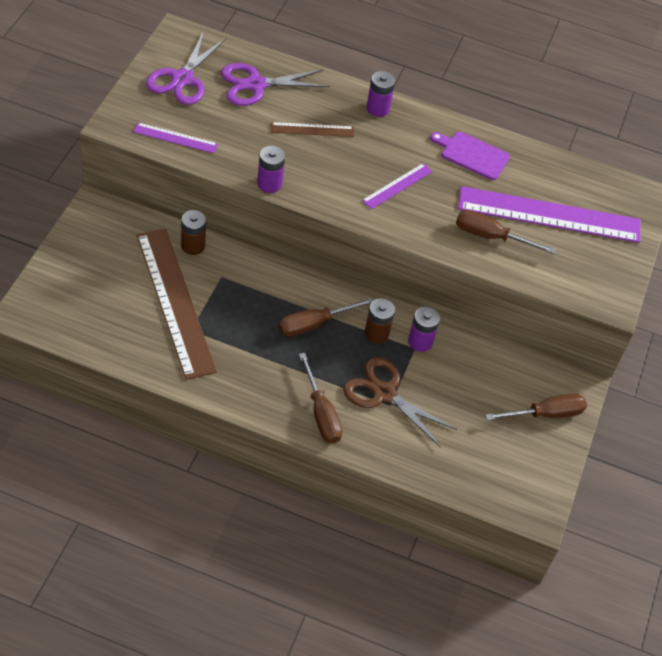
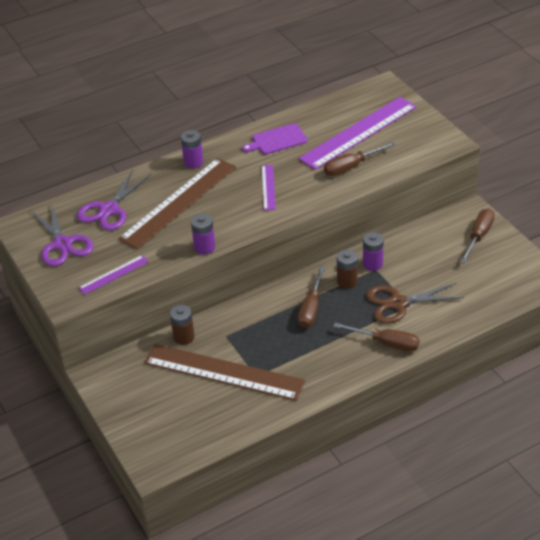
camera: 40 degrees left, 10 degrees down
brown ruler [271,122,354,137] -> brown ruler [118,158,236,249], size x2.15

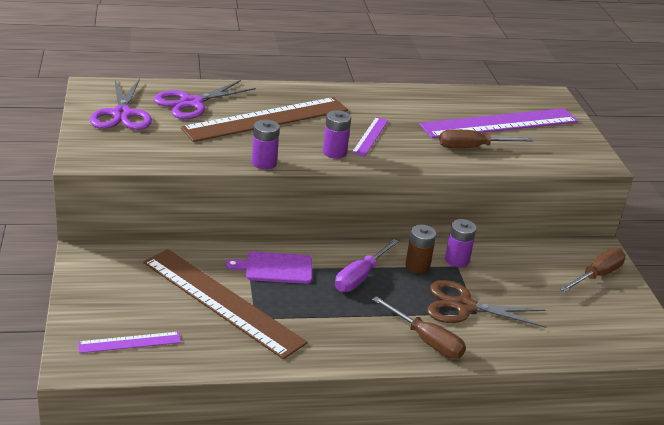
camera: 15 degrees right, 10 degrees down
purple ruler [78,255,149,295] -> purple ruler moved to [78,331,181,353]
brown battery [170,305,195,345] -> none
purple battery [181,130,203,168] -> purple battery moved to [323,110,351,159]
purple cutting board [242,123,308,155] -> purple cutting board moved to [226,251,312,284]
brown screwdriver [298,266,325,328] -> purple screwdriver [335,239,399,292]

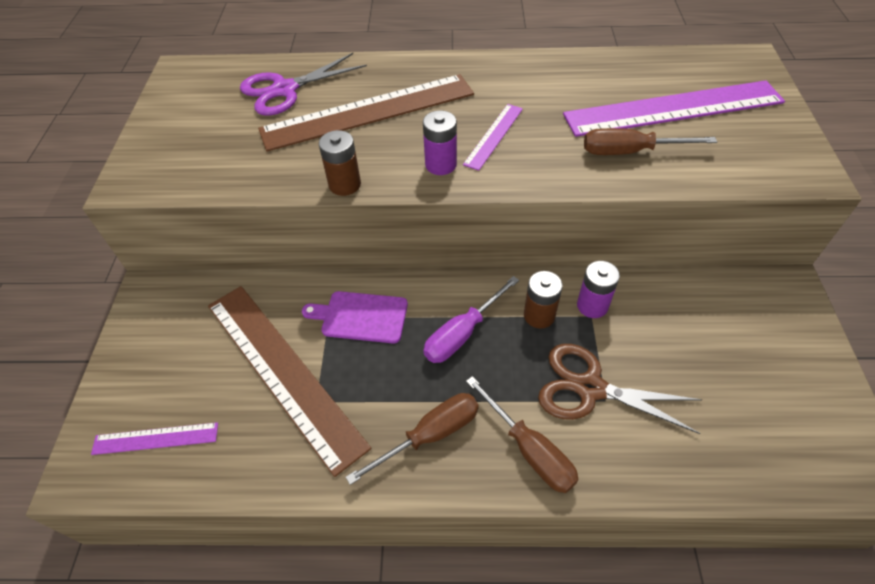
camera: 15 degrees right, 20 degrees up
purple scissors [90,79,152,130] -> none
purple battery [252,120,280,169] -> brown battery [319,130,361,196]
brown screwdriver [560,248,626,292] -> brown screwdriver moved to [346,393,479,485]

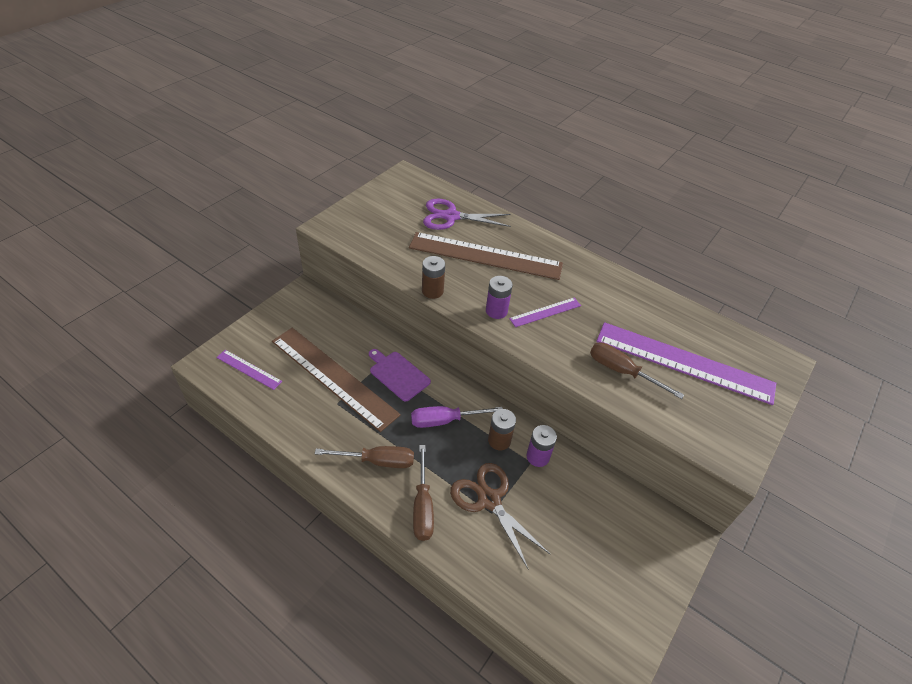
camera: 30 degrees right, 5 degrees down
brown ruler [208,286,371,477] -> brown ruler turned 45 degrees counterclockwise [272,328,401,432]

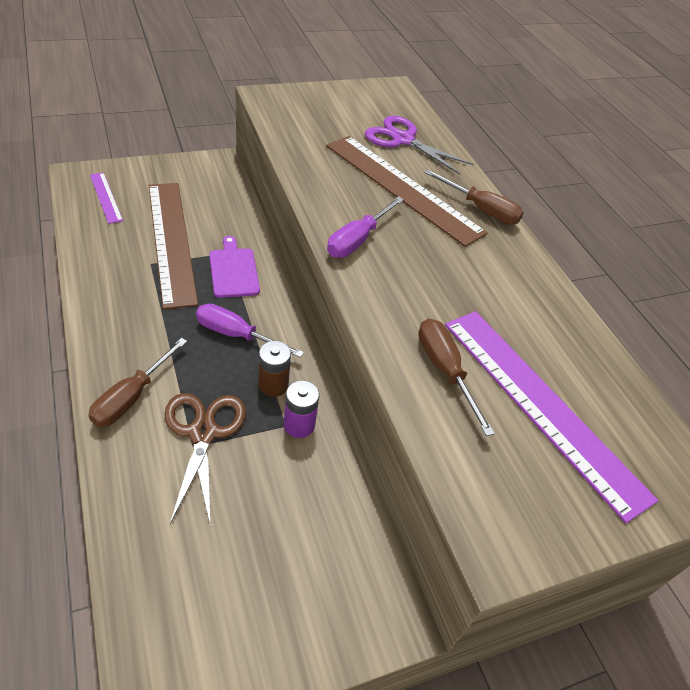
camera: 30 degrees right, 0 degrees up
brown screwdriver [315,446,414,468] -> brown screwdriver moved to [425,170,524,224]
brown battery [422,256,445,299] -> none
purple battery [486,276,513,319] -> purple screwdriver [327,197,404,258]
purple ruler [509,298,581,327] -> none

